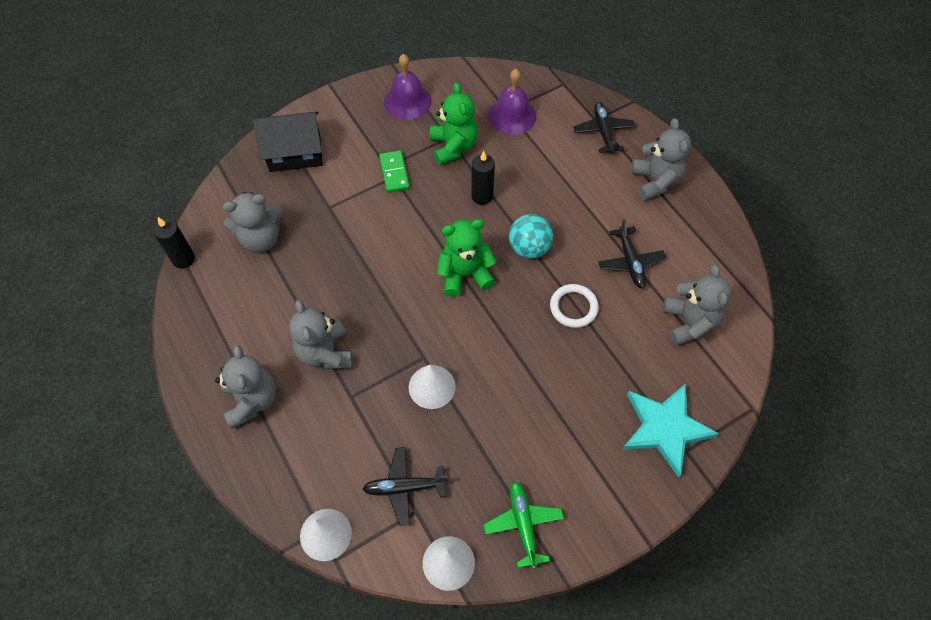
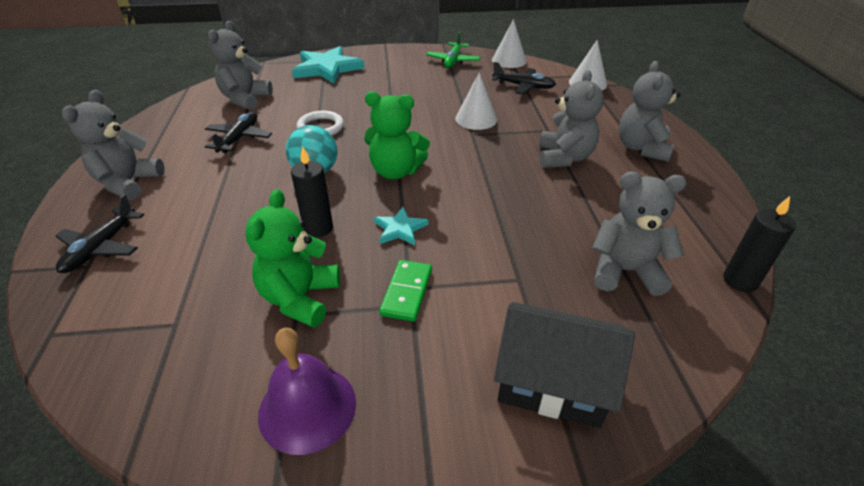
camera: 155 degrees left, 20 degrees down
purple bell [488,69,536,135] -> none
none -> turquoise star [374,207,428,246]

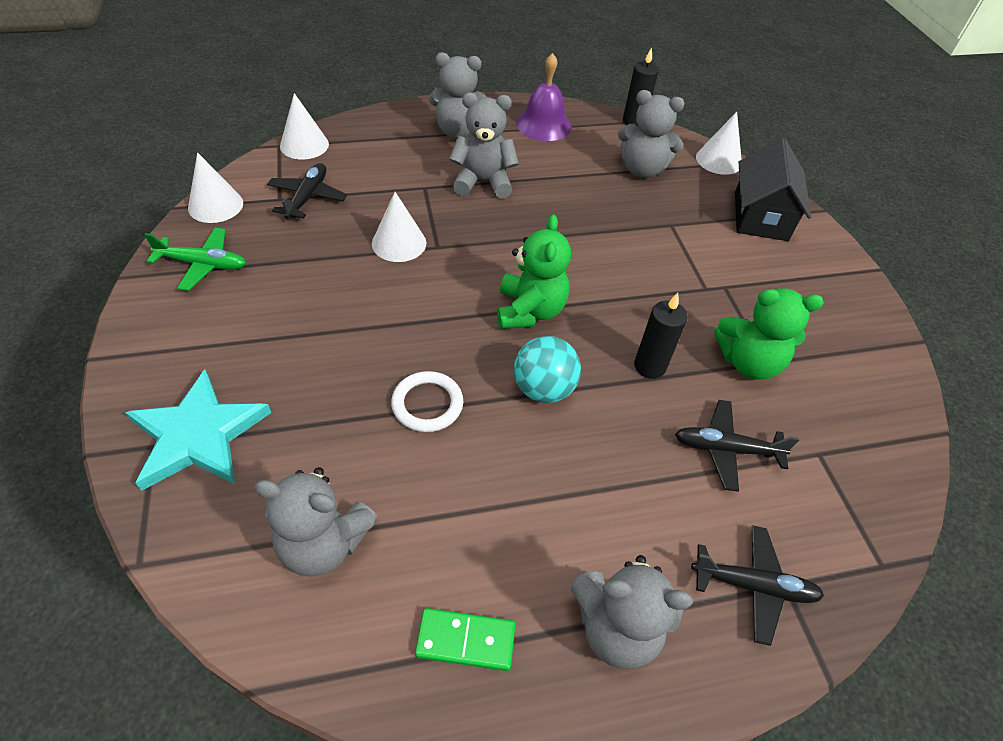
camera: 100 degrees left, 10 degrees up
black plane [205,112,272,153] -> black plane moved to [675,400,799,492]
purple bell [258,327,356,455] -> purple bell moved to [516,53,572,141]
turquoise star [374,207,428,246] -> none
green domino [379,260,432,322] -> green domino moved to [415,608,515,671]
grey teddy bear [592,172,687,296] -> grey teddy bear turned 75 degrees counterclockwise [618,90,685,178]
none -> white cone [696,112,742,175]

